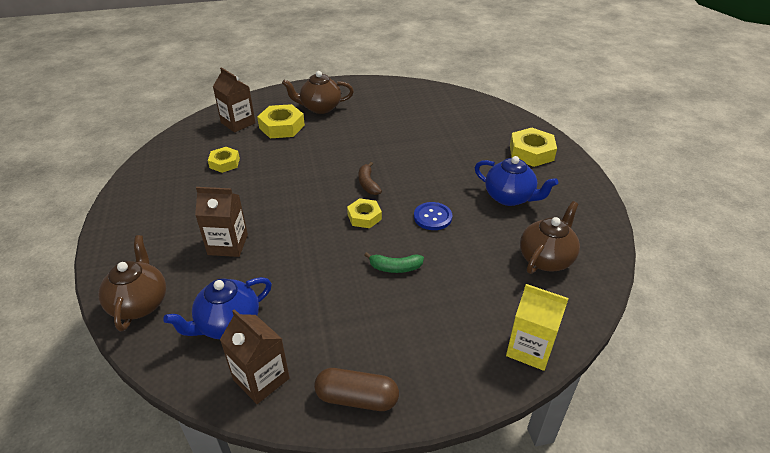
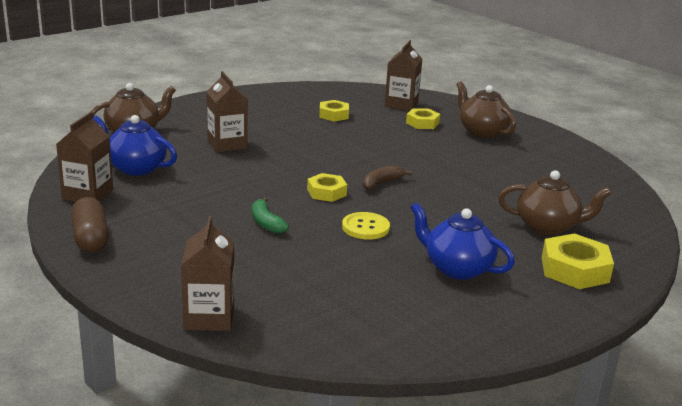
camera: 60 degrees right, 15 degrees down
yellow nut [257,104,305,138] -> yellow nut [406,108,440,129], size x0.64
blue button [414,202,452,230] -> yellow button [342,212,390,240]
blue teapot [475,156,558,206] -> blue teapot turned 120 degrees clockwise [410,202,515,280]
yellow carton [506,284,569,371] -> brown carton [181,216,234,331]
brown teapot [520,201,580,274] -> brown teapot moved to [498,170,612,235]

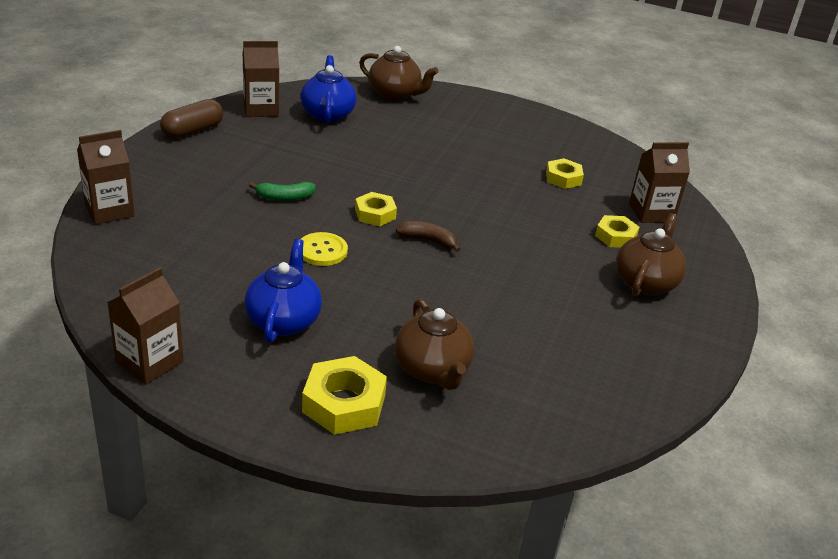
camera: 60 degrees right, 10 degrees up
brown carton [206,71,248,152] -> brown carton moved to [107,267,184,385]
green banana [252,197,289,234] -> green banana turned 135 degrees counterclockwise [249,182,316,201]

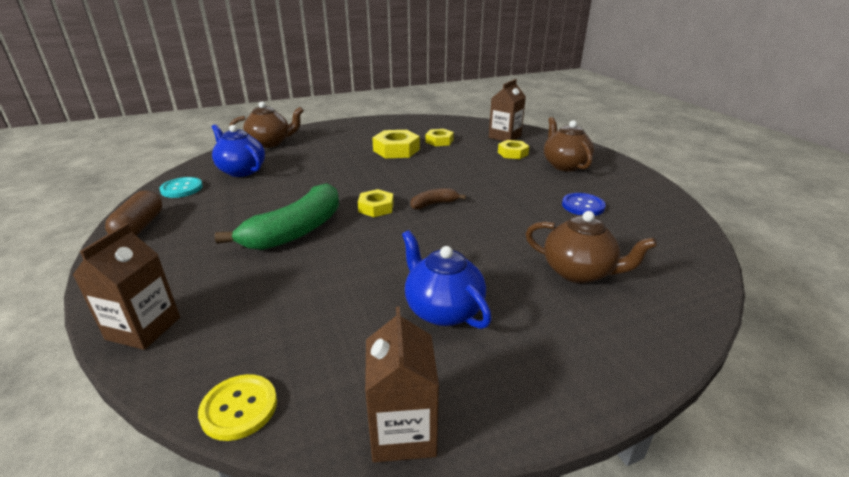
camera: 40 degrees left, 5 degrees down
brown carton [243,41,279,117] -> turquoise button [159,177,203,198]
green banana [249,182,316,201] -> green banana [215,183,339,250], size x2.11
yellow button [301,232,348,266] -> yellow button moved to [198,374,277,441]
yellow nut [302,356,387,435] -> yellow nut moved to [372,130,420,158]
none -> blue button [562,193,606,216]

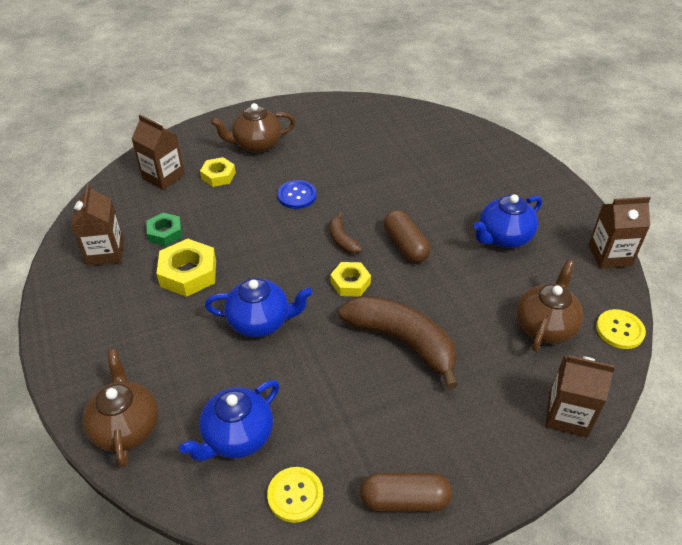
camera: 90 degrees left, 15 degrees up
turquoise button [159,177,203,198] -> yellow button [267,467,323,523]
green banana [215,183,339,250] -> brown banana [338,295,458,389]
yellow nut [426,129,454,146] -> green nut [146,213,182,246]
brown teapot [526,211,657,283] -> brown teapot moved to [517,260,584,351]
blue button [562,193,606,216] -> blue button moved to [277,180,316,209]
none -> brown carton [71,184,124,266]
none -> blue teapot [205,278,313,338]
none -> brown capsule [384,210,431,263]

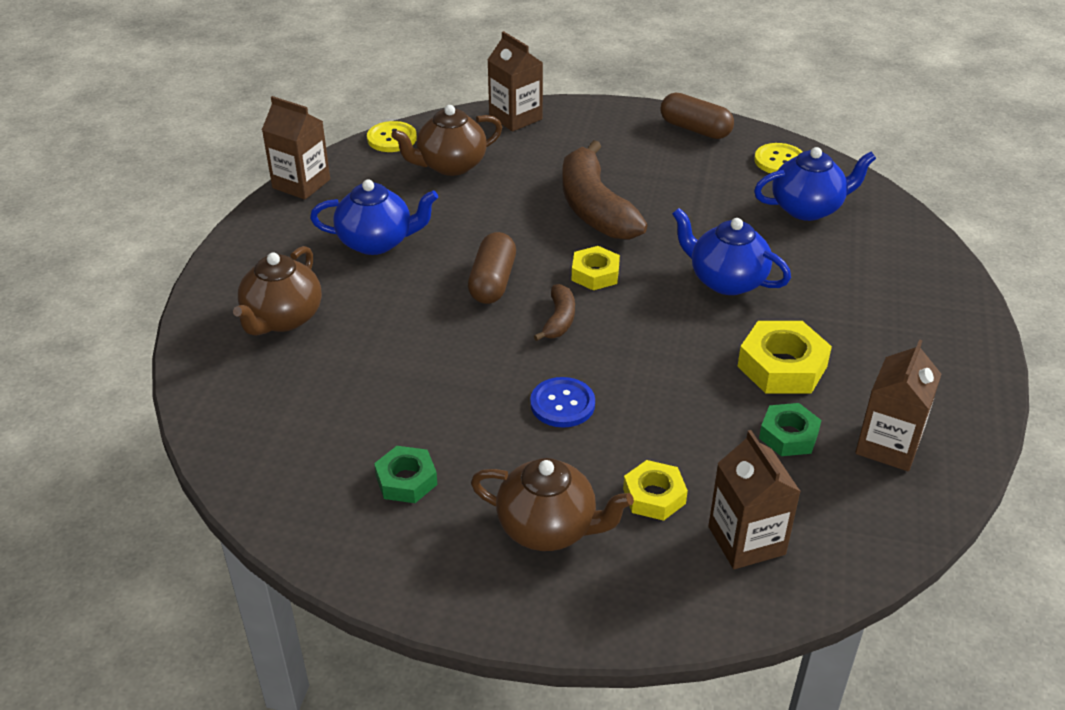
camera: 145 degrees left, 5 degrees down
brown teapot [83,349,158,468] -> brown teapot moved to [233,246,322,336]
none -> green nut [374,446,437,503]

